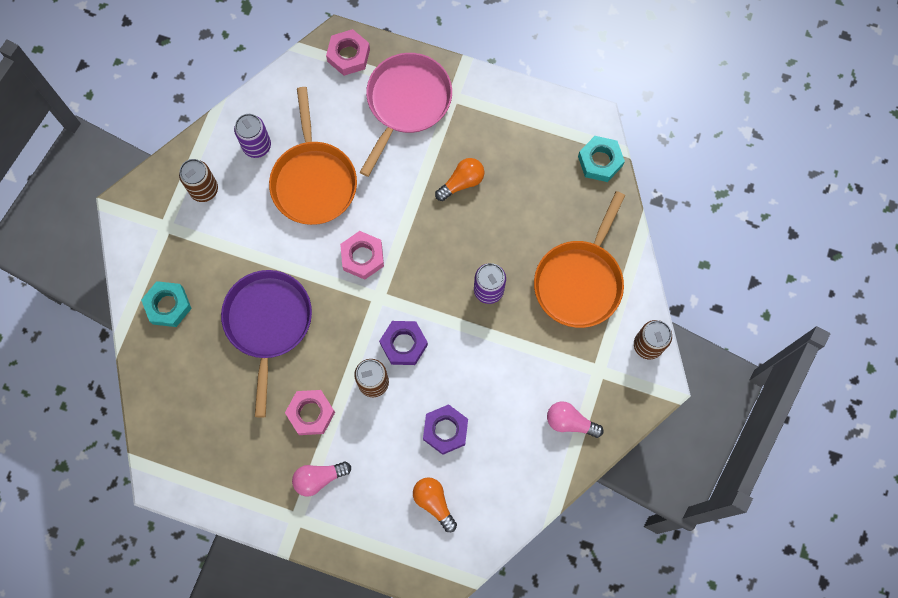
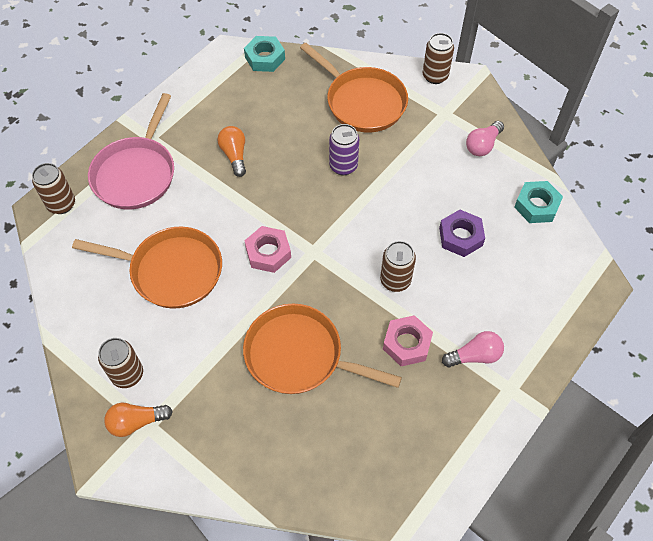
camera: 70 degrees left, 15 degrees down
turquoise nut [141,281,192,327] -> turquoise nut moved to [514,181,563,223]
purple pan [221,270,312,418] -> orange pan [243,303,402,394]
purple can [234,114,271,158] -> none
pink light bulb [292,462,351,496] -> pink light bulb turned 105 degrees counterclockwise [442,331,504,367]
pink nut [326,29,370,76] -> brown can [32,163,75,214]
pink pan [360,53,452,177] -> pink pan turned 120 degrees counterclockwise [88,93,174,209]
purple nut [379,321,428,365] -> none
orange light bulb [413,477,457,532] -> orange light bulb moved to [104,403,173,437]

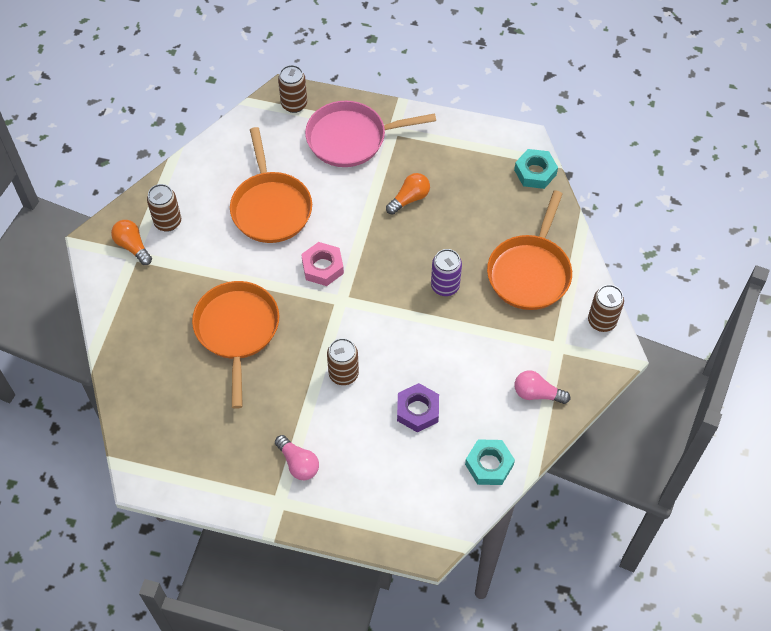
camera: 65 degrees right, 0 degrees up
pink nut [383,315,433,366] -> none

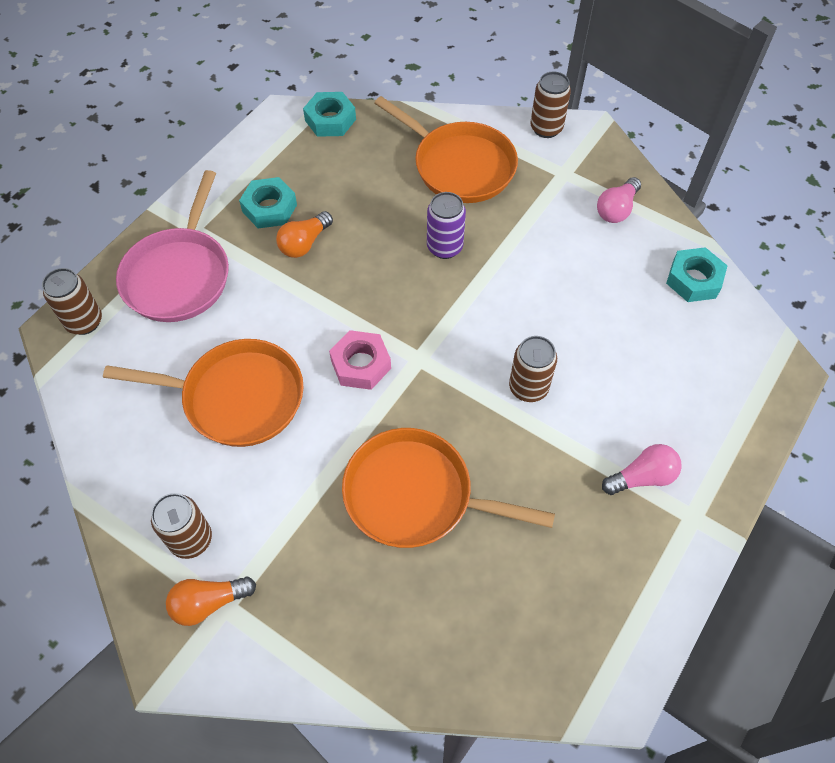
camera: 70 degrees left, 0 degrees up
orange light bulb [386,173,430,215] -> orange light bulb turned 120 degrees counterclockwise [276,211,333,258]
purple nut [397,383,439,432] -> none
none -> turquoise nut [239,177,297,228]

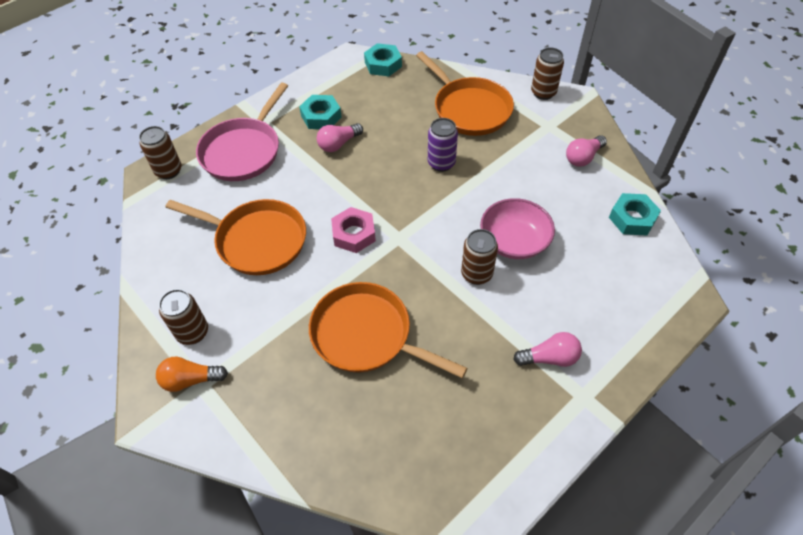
camera: 15 degrees right, 5 degrees down
orange light bulb [276,211,333,258] -> pink light bulb [317,123,363,152]
none -> pink bowl [480,198,555,259]

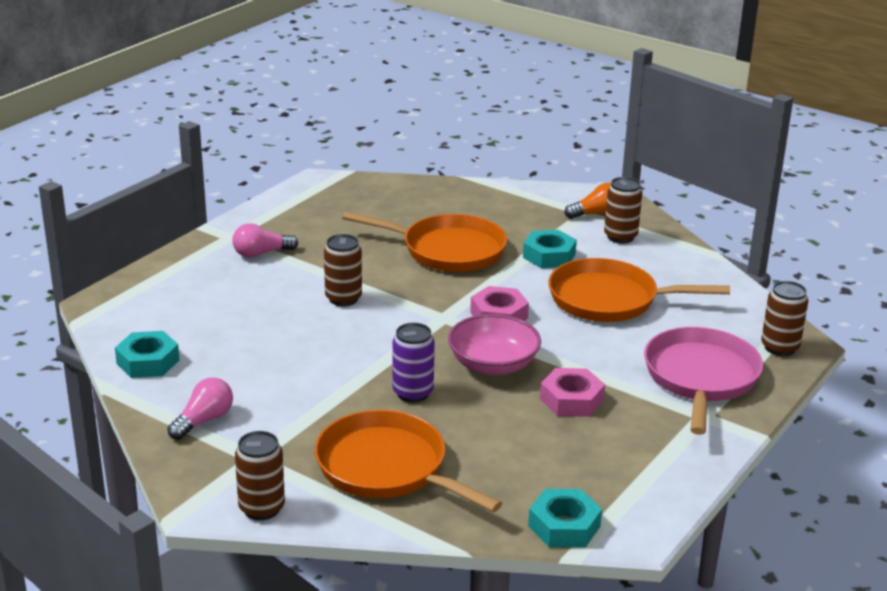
camera: 165 degrees right, 25 degrees down
turquoise nut [299,95,342,129] -> turquoise nut moved to [523,230,577,268]
pink light bulb [317,123,363,152] -> pink nut [540,368,605,417]
pink bowl [480,198,555,259] -> pink bowl moved to [448,314,541,375]

